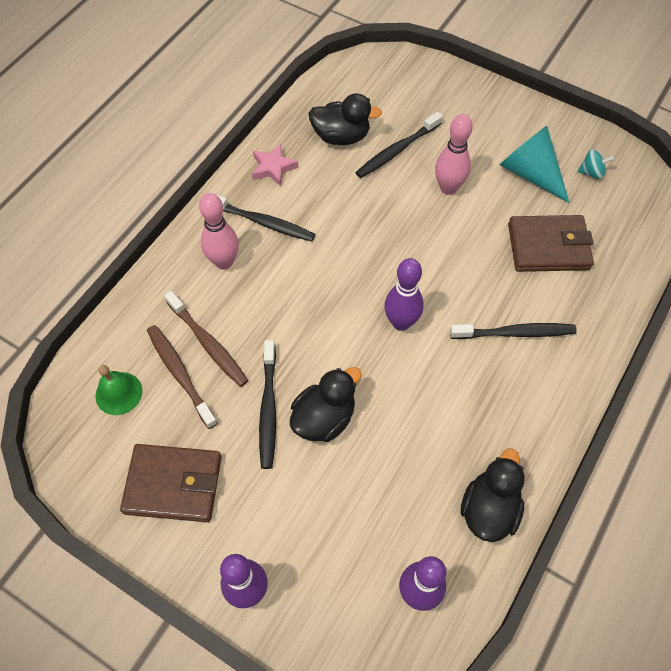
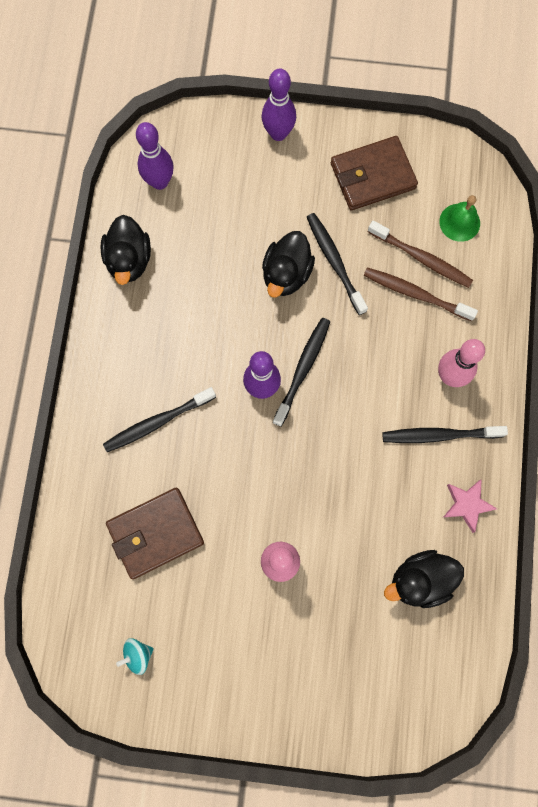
camera: 155 degrees right, 15 degrees up
black toothbrush [355,112,443,178] -> black toothbrush moved to [273,318,330,427]
turquoise cone [500,126,569,203] -> none

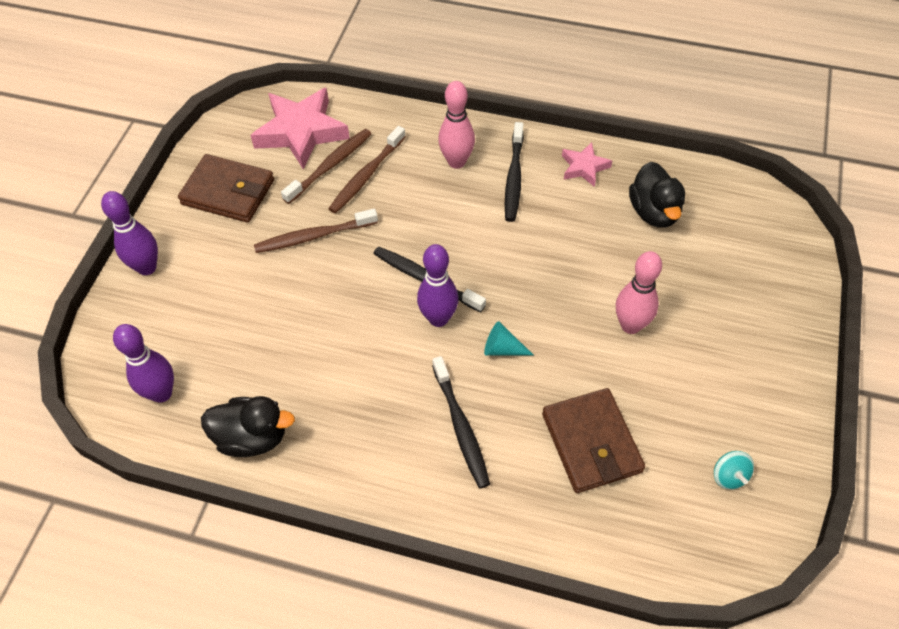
camera: 80 degrees left, 20 degrees down
black duck [262,231,315,297] -> none
black toothbrush [307,213,368,315] -> brown toothbrush [254,208,378,253]
brown wallet [331,136,418,210] -> brown wallet turned 60 degrees counterclockwise [178,154,274,223]
green bell [439,195,480,242] -> pink star [250,88,350,169]
none -> turquoise cone [484,321,533,356]

